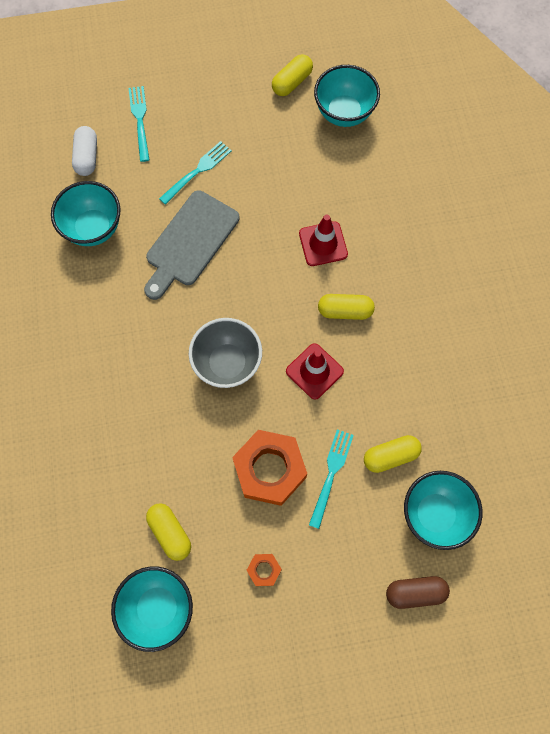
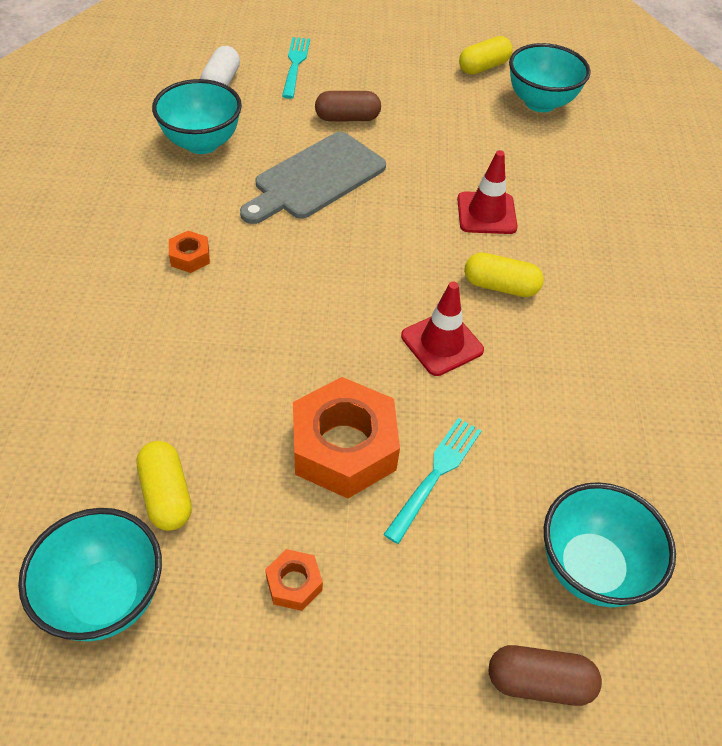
camera: 10 degrees right, 20 degrees down
turquoise fork [159,141,232,205] -> brown capsule [315,91,381,121]
grey bowl [189,318,262,388] -> none
yellow capsule [364,435,422,473] -> none
none -> orange nut [169,231,210,273]

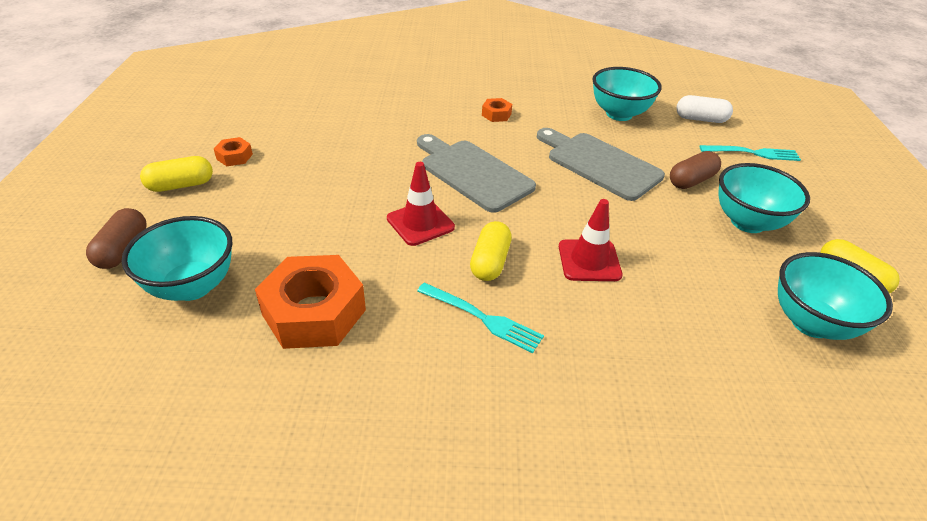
camera: 90 degrees right, 10 degrees down
turquoise bowl [18,508,162,642] -> turquoise bowl moved to [719,163,810,233]
yellow capsule [136,441,192,531] -> yellow capsule moved to [140,156,213,192]
orange nut [293,377,400,498] -> orange nut moved to [255,255,366,349]
brown capsule [315,91,381,121] -> brown capsule turned 60 degrees clockwise [670,151,721,189]
turquoise fork [383,418,482,544] -> turquoise fork moved to [417,283,544,353]
none -> grey cutting board [417,134,536,213]

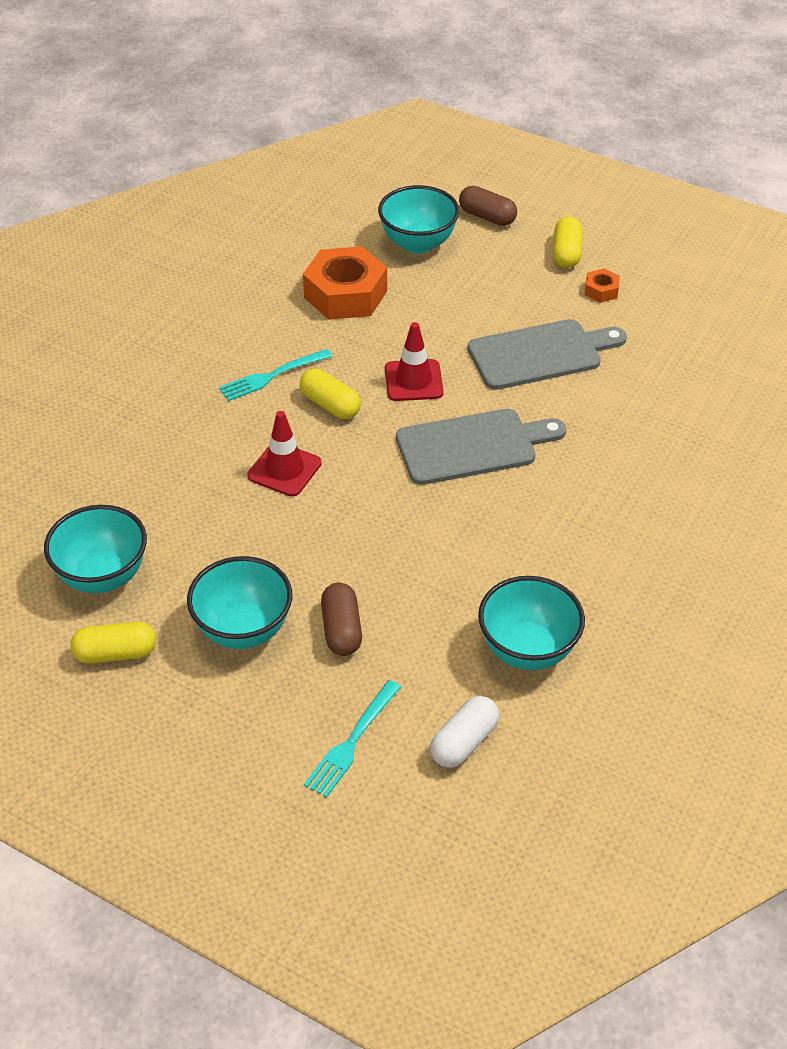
camera: 120 degrees right, 5 degrees up
orange nut [482,98,512,122] -> none
grey cutting board [537,128,665,201] -> grey cutting board moved to [468,319,627,390]

